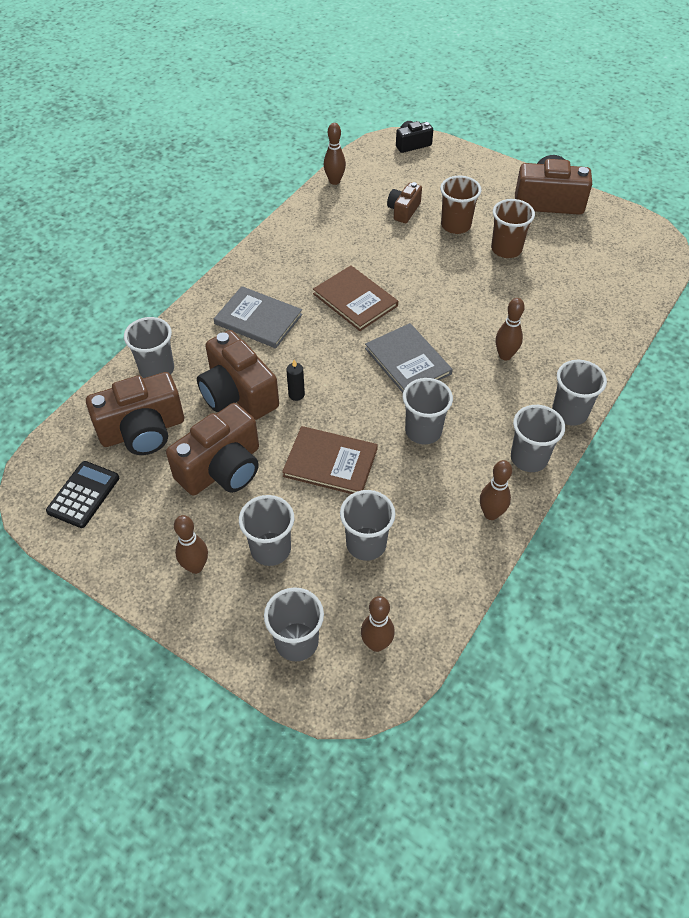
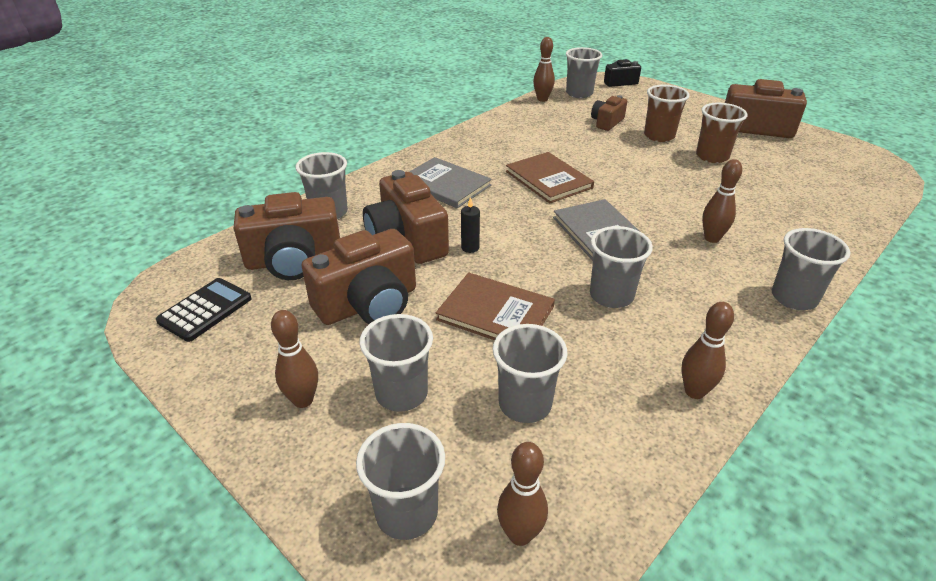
camera: 10 degrees right, 15 degrees down
grey cup [511,405,565,472] -> grey cup moved to [566,47,602,98]

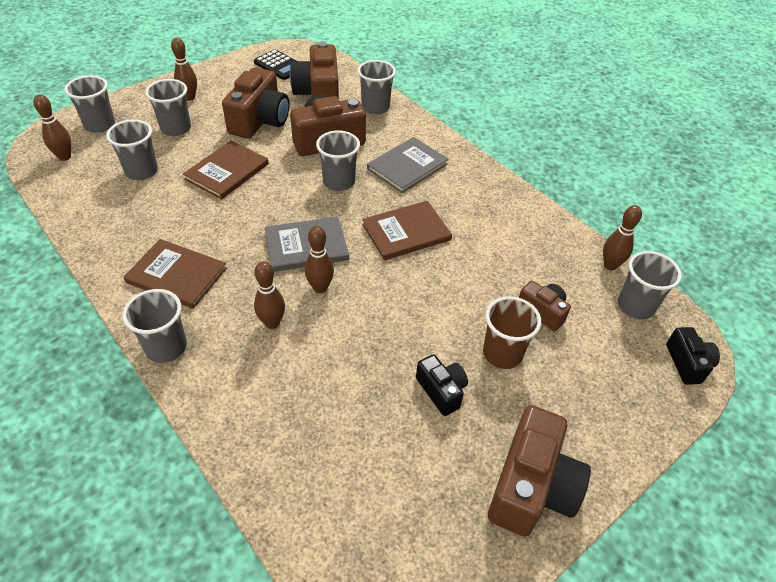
camera: 95 degrees right, 10 degrees up
brown camera [302,229,416,325] -> brown camera turned 135 degrees counterclockwise [222,67,289,139]
black candle [461,197,480,253] -> none
grey cup [590,226,653,308] -> grey cup moved to [316,130,360,191]
brown bowling pin [681,302,734,399] -> brown bowling pin moved to [305,226,334,293]
brown cup [696,103,748,163] -> black camera [416,354,468,416]
none -> brown book [124,239,227,309]

